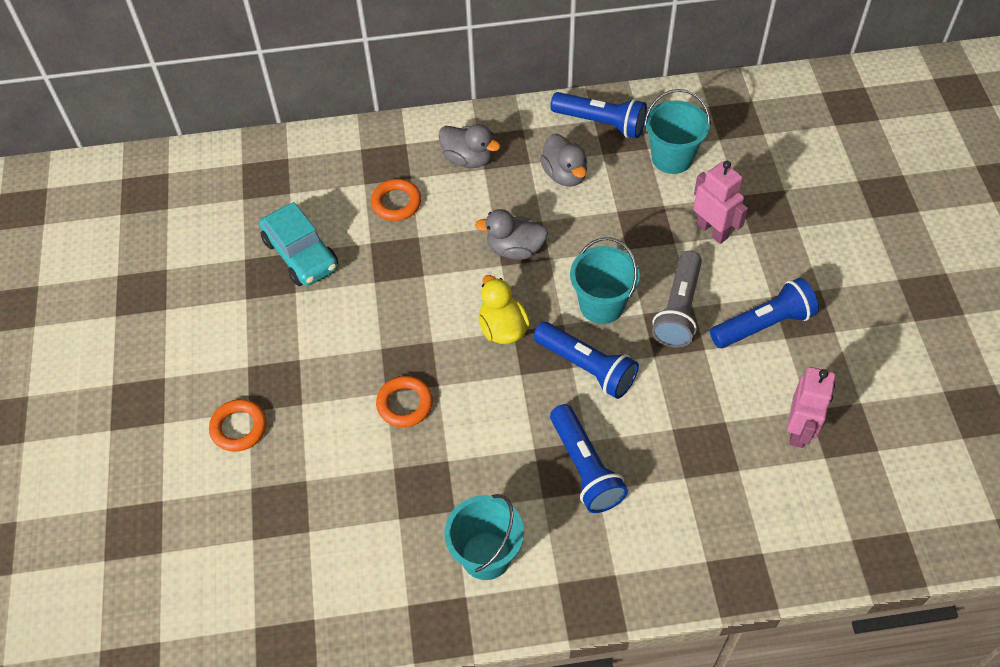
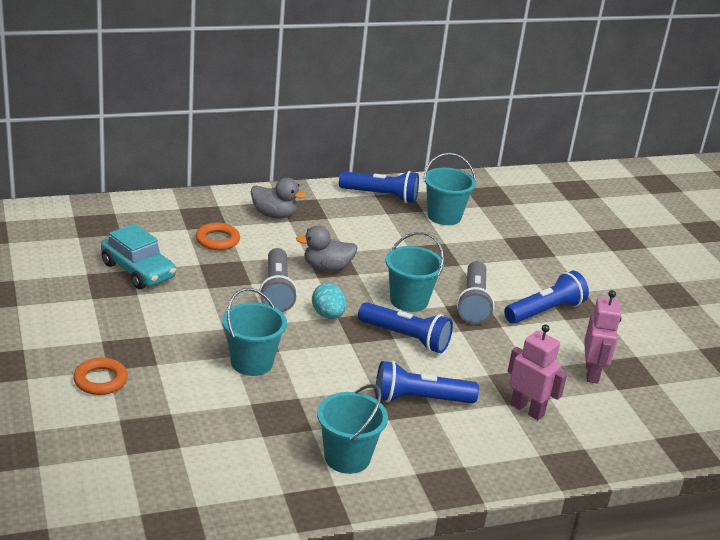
camera: 15 degrees left, 25 degrees down
orange ring [376,376,433,427] -> turquoise bucket [222,288,287,376]
yellow duck [479,275,530,344] -> turquoise egg [312,283,346,319]
grey duck [540,134,587,187] -> none
blue flashlight [550,404,628,513] -> blue flashlight turned 120 degrees clockwise [375,361,479,404]
pink robot [693,161,748,244] -> pink robot moved to [508,324,567,420]
none -> grey flashlight [259,248,298,312]

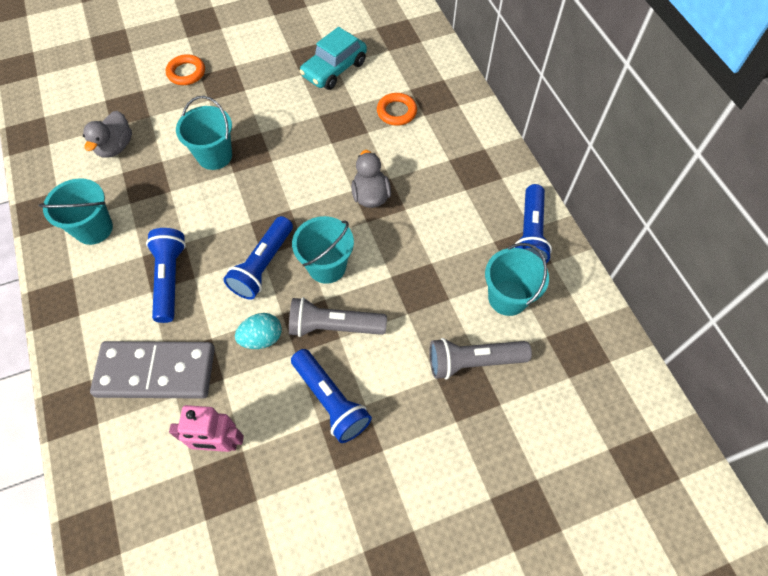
camera: 90 degrees right, 30 degrees up
grey duck [251,178,306,219] -> grey duck moved to [83,111,132,158]
grey flashlight [259,248,298,312] -> grey flashlight moved to [430,338,532,379]
turquoise egg [312,283,346,319] -> turquoise egg moved to [235,313,282,349]
pink robot [508,324,567,420] -> grey domino [90,341,215,399]

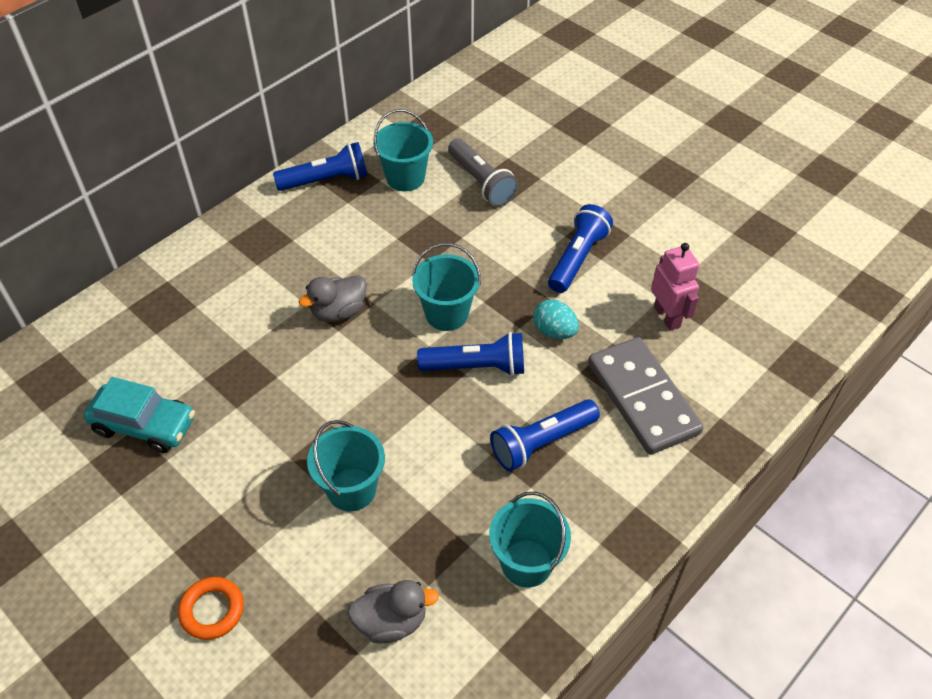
camera: 115 degrees left, 10 degrees down
grey flashlight [289,297,387,337] -> none
orange ring [377,93,417,126] -> none

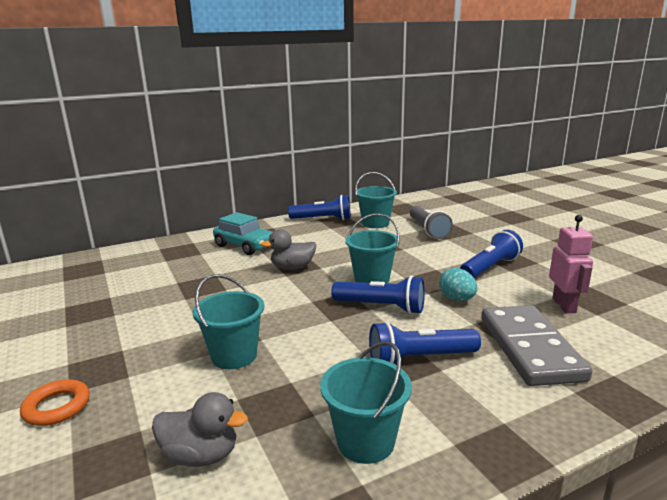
camera: 20 degrees right, 30 degrees down
turquoise car [84,377,195,453] -> turquoise car moved to [213,212,272,255]

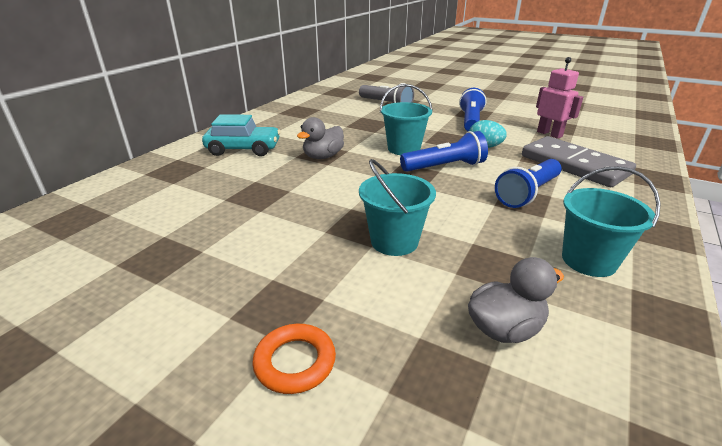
camera: 35 degrees left, 10 degrees up
blue flashlight [288,195,351,220] -> none
turquoise bucket [355,172,397,228] -> none

